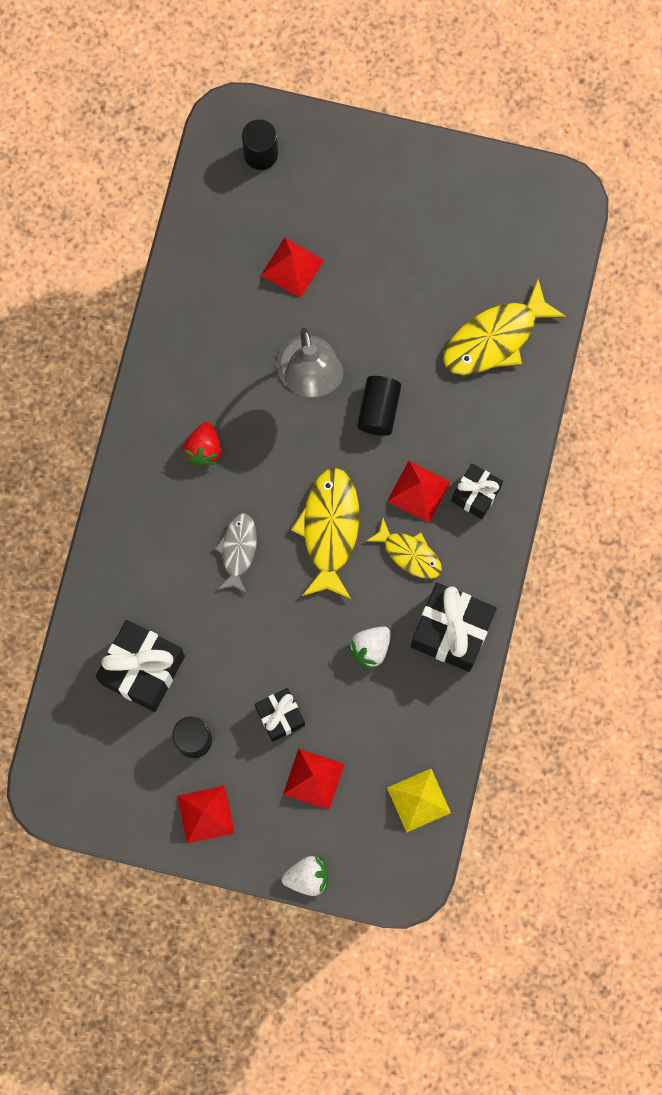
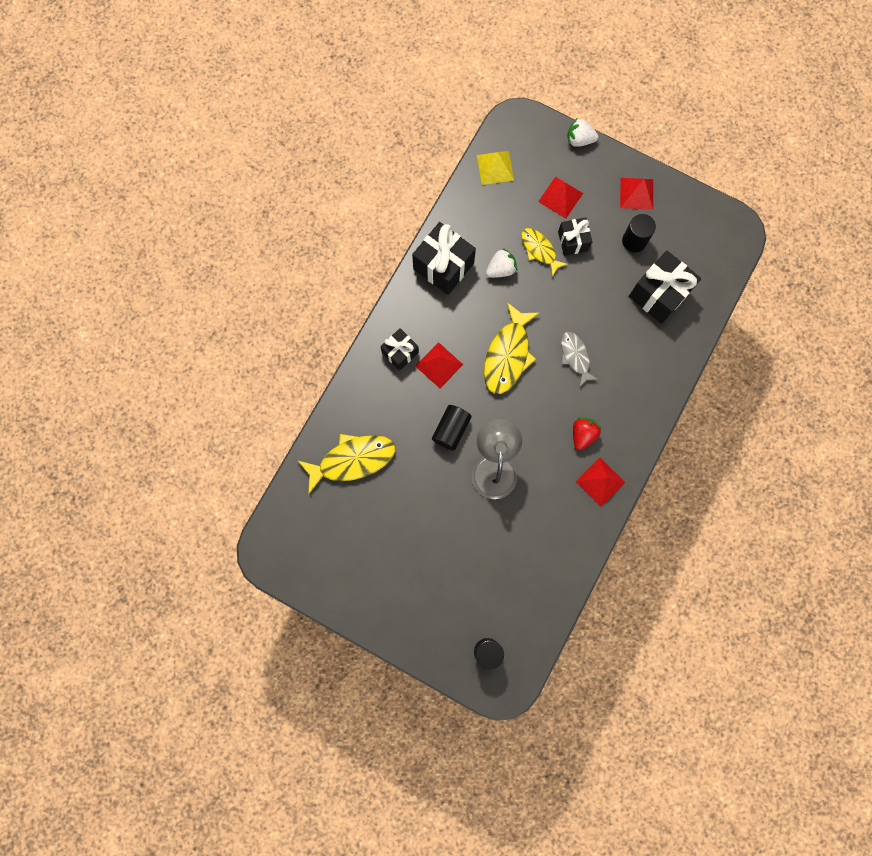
camera: 165 degrees left, 0 degrees up
grey fish [215,513,257,593] -> grey fish turned 135 degrees clockwise [561,331,599,387]
red pyramid [261,238,324,298] -> red pyramid moved to [576,458,625,506]
yellow fish [366,518,442,579] -> yellow fish moved to [521,228,568,277]

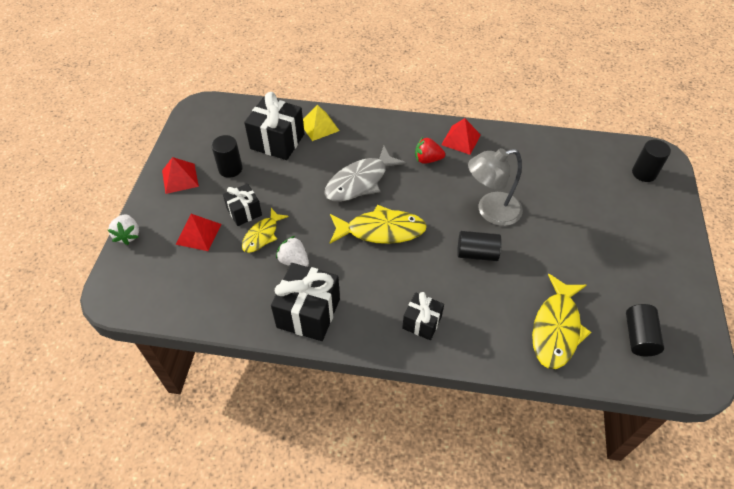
camera: 110 degrees left, 25 degrees down
yellow fish [297,434,396,494] -> yellow fish turned 120 degrees counterclockwise [532,274,591,369]
red pyramid [415,342,463,388] -> none
yellow pyramid [477,151,514,185] -> yellow pyramid moved to [303,105,340,141]
grey fish [561,331,599,387] -> grey fish [324,146,406,202], size x1.65
none -> black cylinder [626,304,664,356]

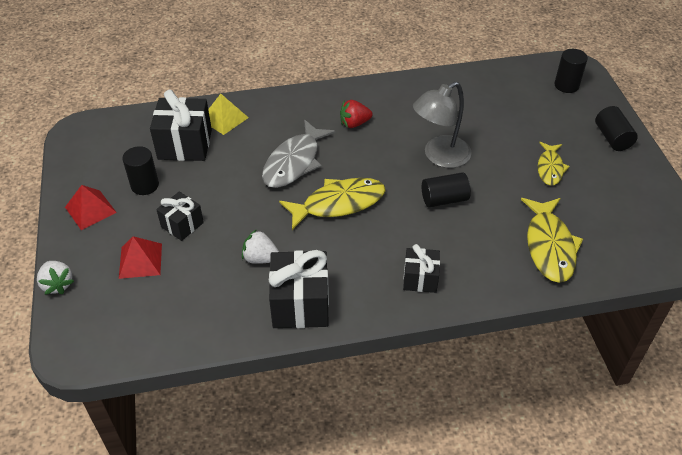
camera: 20 degrees left, 5 degrees down
yellow fish [242,208,289,253] -> yellow fish moved to [538,142,570,186]
red pyramid [441,118,481,155] -> none
black cylinder [626,304,664,356] -> black cylinder moved to [595,106,638,151]

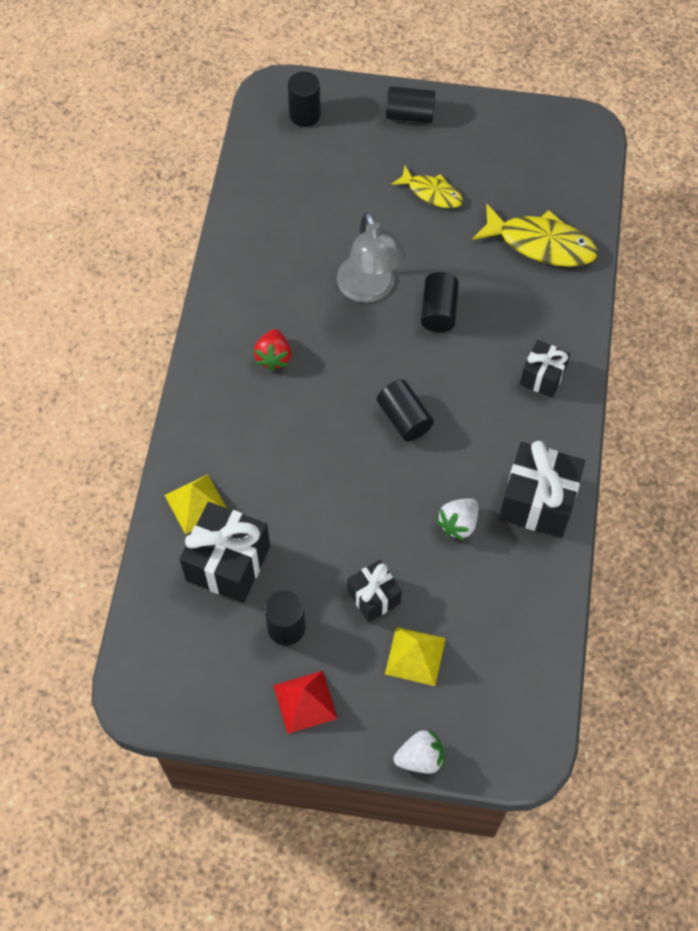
camera: 70 degrees left, 15 degrees up
red pyramid [119,236,162,279] -> yellow pyramid [385,627,446,686]
grey fish [262,120,336,188] -> none
yellow fish [279,178,386,230] -> black cylinder [377,380,434,441]

